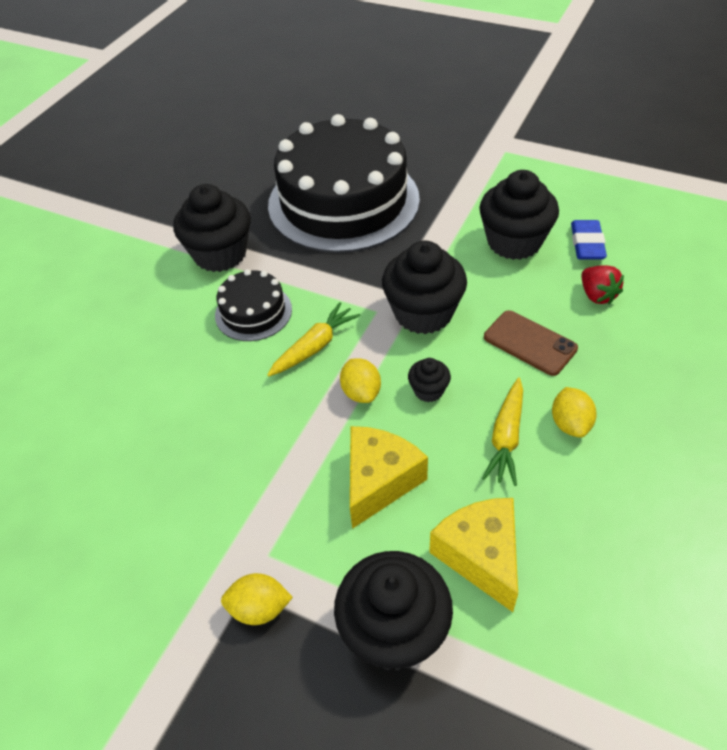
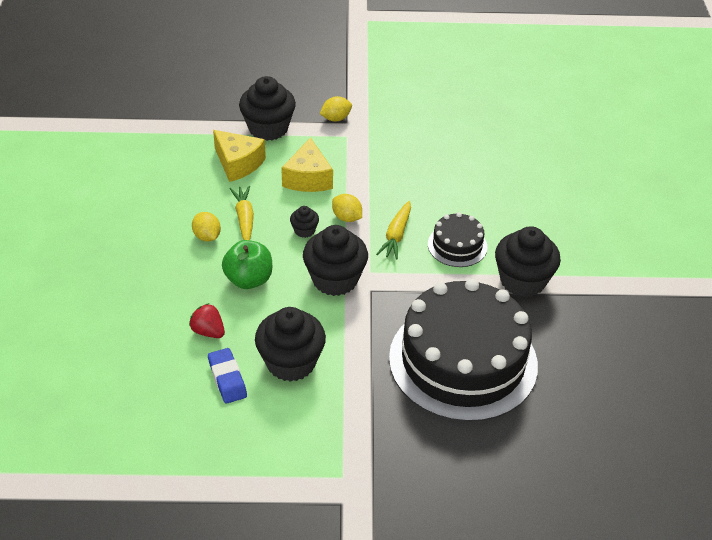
camera: 150 degrees right, 5 degrees down
brown phone [484,310,578,376] -> green apple [222,240,272,289]

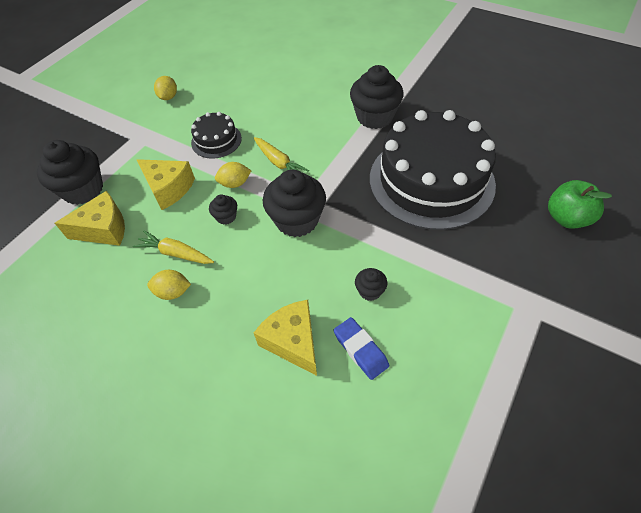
camera: 55 degrees left, 10 degrees up
red strawberry [189,303,225,338] -> yellow cheese [254,300,317,376]
blue eraser [208,348,247,404] -> blue eraser turned 45 degrees clockwise [334,317,389,380]
green apple [222,240,272,289] -> green apple moved to [548,180,612,229]
black cupcake [255,307,326,382] -> black cupcake [355,268,387,301], size x0.47
yellow lemon [320,96,352,122] -> yellow lemon moved to [154,76,177,100]
black cake [428,212,487,267] -> black cake moved to [191,112,242,159]

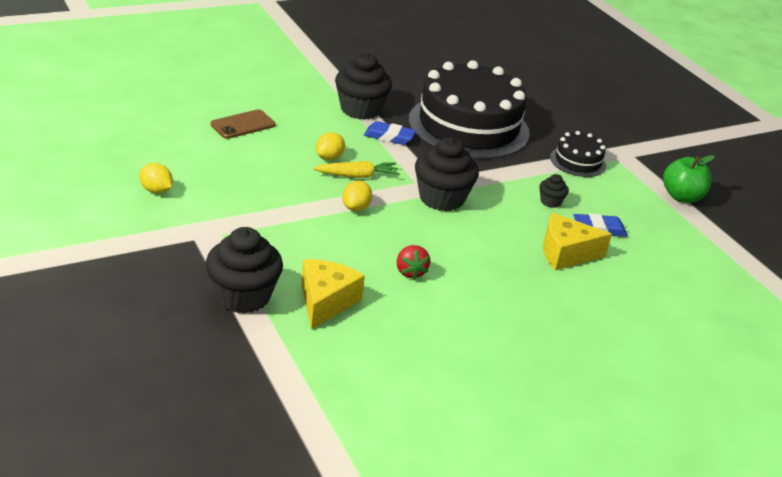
camera: 65 degrees left, 20 degrees down
yellow carrot [133,230,214,264] -> red strawberry [397,245,431,280]
yellow cheese [136,159,195,210] -> none
yellow lemon [147,270,191,300] -> yellow lemon moved to [316,132,345,160]
black cake [191,112,242,159] -> black cake moved to [550,131,606,177]
black cupcake [209,194,237,225] -> none
green apple [548,180,612,229] -> green apple moved to [663,155,715,203]
none -> brown phone [210,109,276,139]
none -> blue eraser [364,121,416,145]

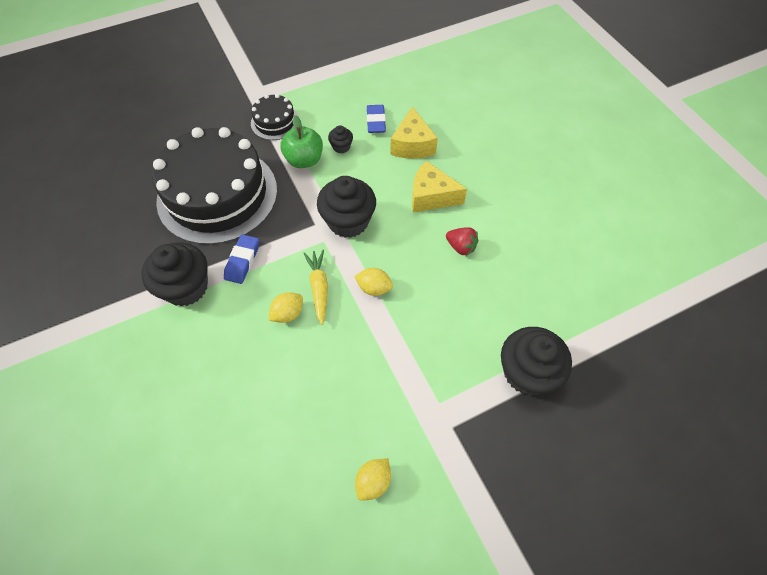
camera: 85 degrees left, 25 degrees up
brown phone [210,109,276,139] -> none
yellow cheese [301,259,365,330] -> yellow cheese moved to [412,161,467,213]
yellow lemon [316,132,345,160] -> yellow lemon turned 75 degrees counterclockwise [268,292,303,323]
red strawberry [397,245,431,280] -> red strawberry turned 45 degrees clockwise [446,227,478,255]
green apple [663,155,715,203] -> green apple moved to [280,115,323,168]

